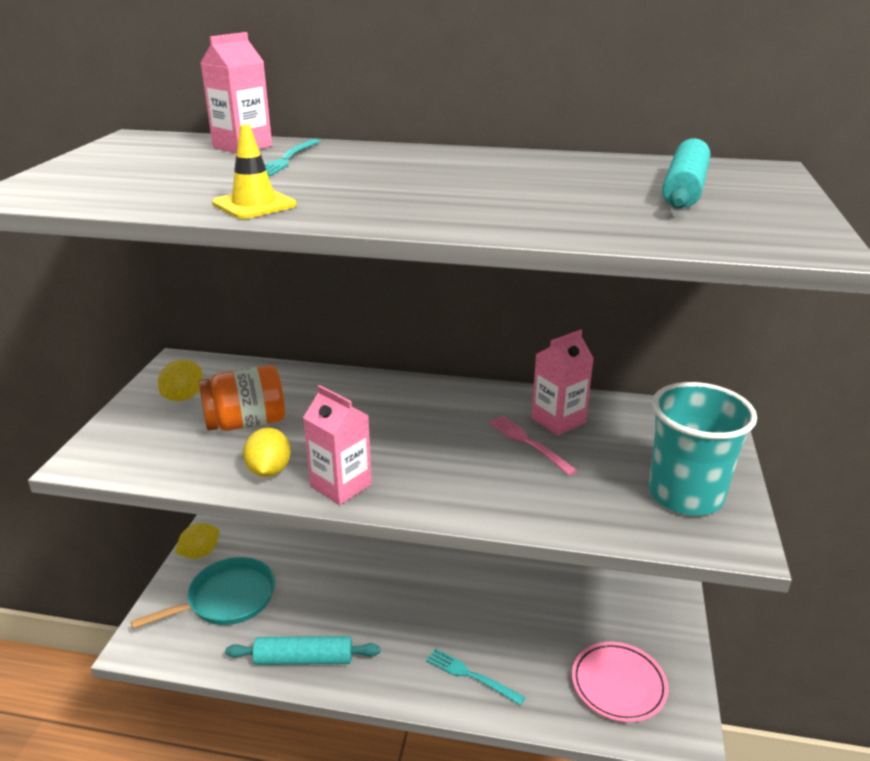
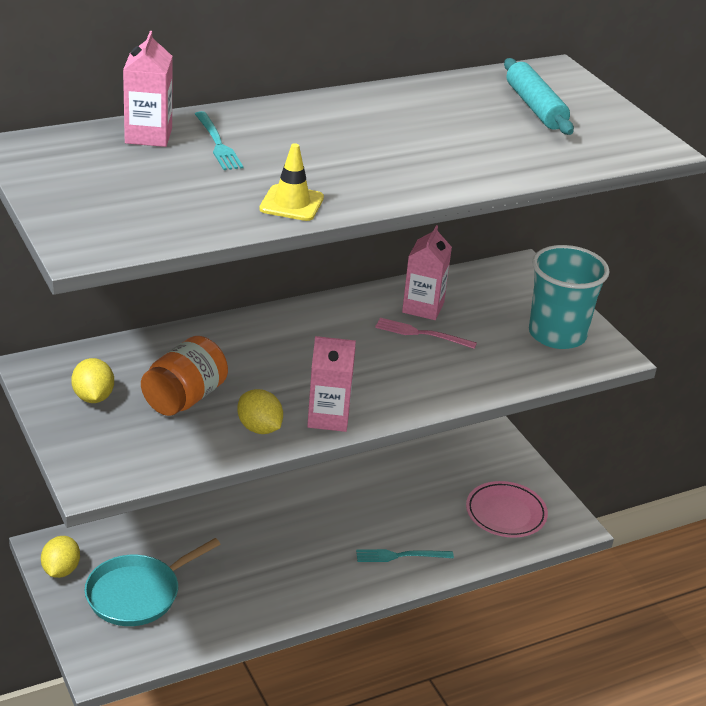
camera: 40 degrees left, 5 degrees up
turquoise pan [131,557,275,629] -> turquoise pan turned 150 degrees counterclockwise [85,538,220,626]
turquoise rolling pin [225,636,380,665] -> none

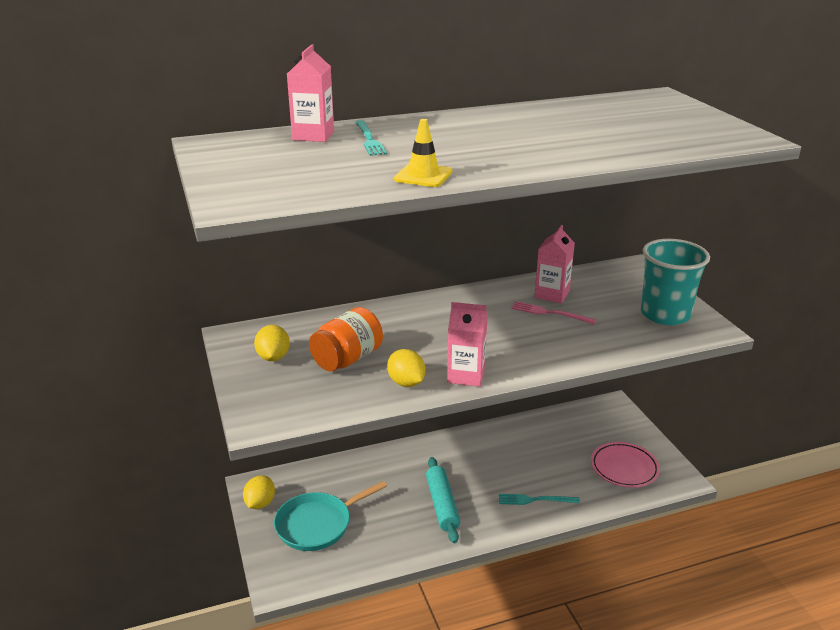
camera: 10 degrees right, 5 degrees down
turquoise rolling pin [504,58,574,135] -> turquoise rolling pin moved to [426,457,460,543]

